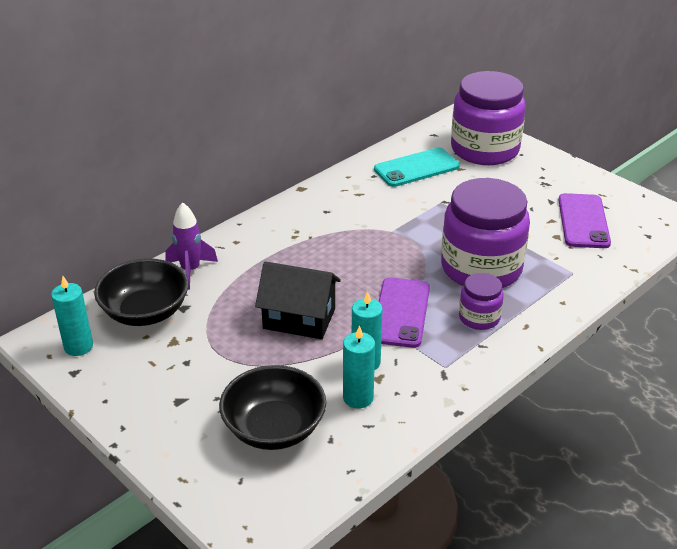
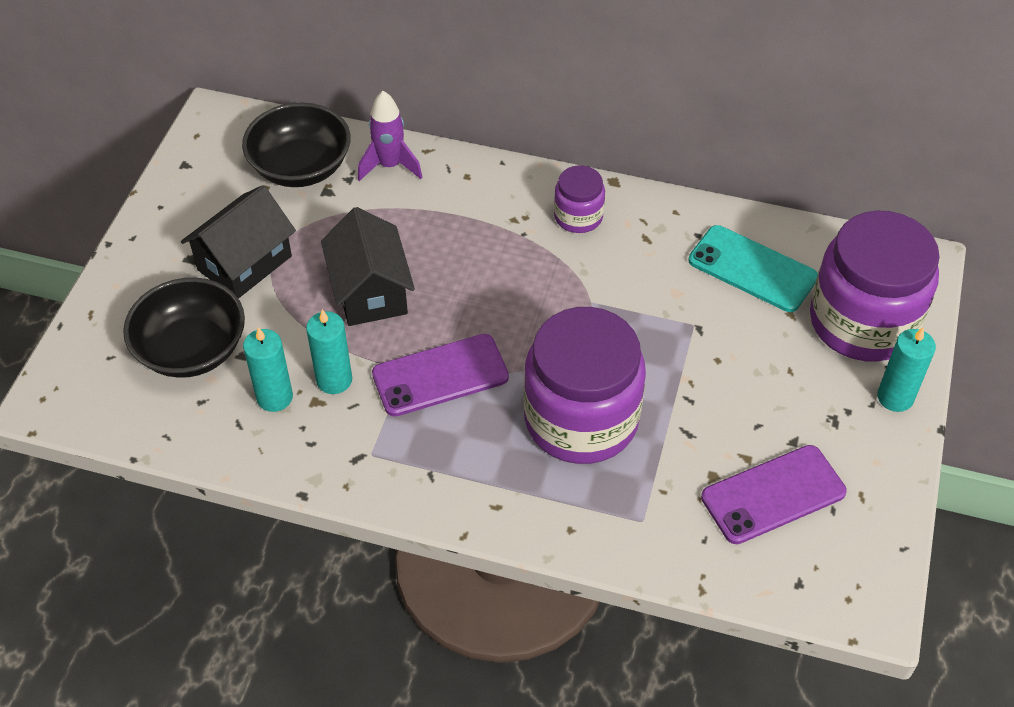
camera: 60 degrees right, 15 degrees up
turquoise candle [51,276,93,356] -> turquoise candle moved to [877,327,936,412]
purple jar [459,273,504,330] -> purple jar moved to [554,165,605,233]
none -> black house [181,185,296,299]

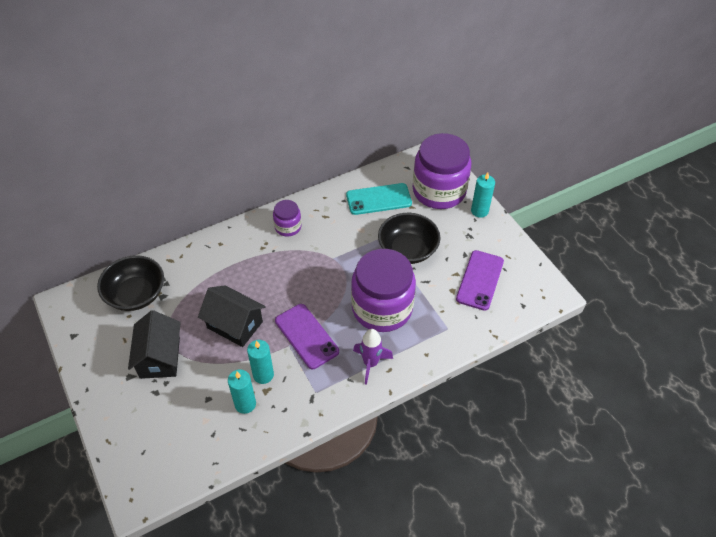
camera: 45 degrees left, 0 degrees up
black bowl [123,278,245,378] -> black bowl moved to [378,213,440,264]
purple rocket [358,91,422,181] -> purple rocket moved to [353,329,393,385]
purple phone [372,334,509,417] -> purple phone turned 60 degrees counterclockwise [275,304,339,369]

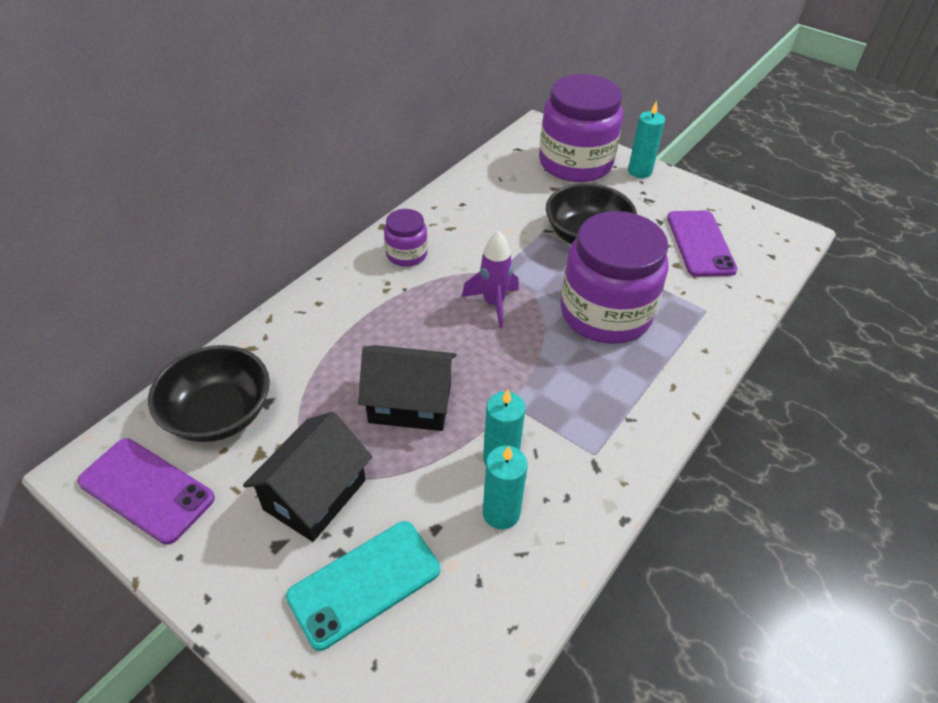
camera: 25 degrees left, 5 degrees down
black house [128,310,181,379] -> black house turned 60 degrees clockwise [243,412,372,542]
purple phone [275,304,339,369] -> purple phone moved to [77,438,215,545]
turquoise phone [346,183,412,215] -> turquoise phone moved to [286,521,440,651]
purple rocket [353,329,393,385] -> purple rocket moved to [462,231,519,328]

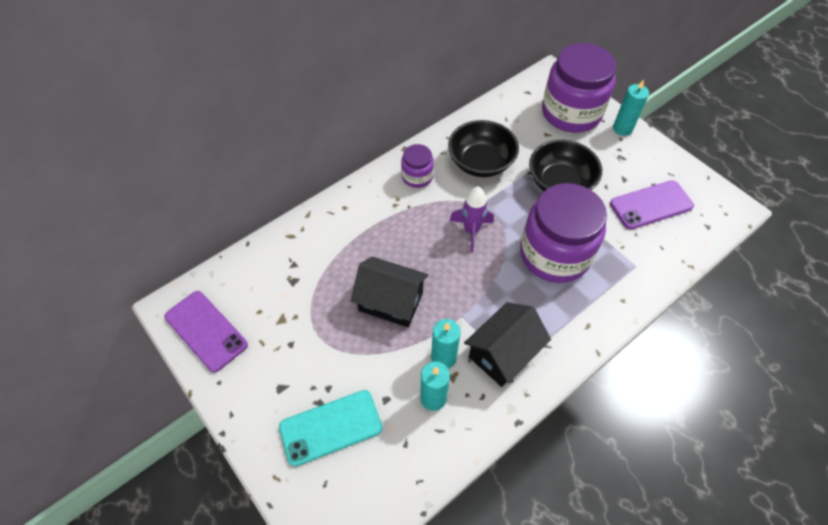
camera: 15 degrees right, 10 degrees up
black bowl [148,345,270,442] -> black bowl moved to [448,120,519,177]
black house [243,412,372,542] -> black house moved to [464,302,551,387]
purple phone [667,210,738,277] -> purple phone turned 60 degrees clockwise [610,180,694,230]

